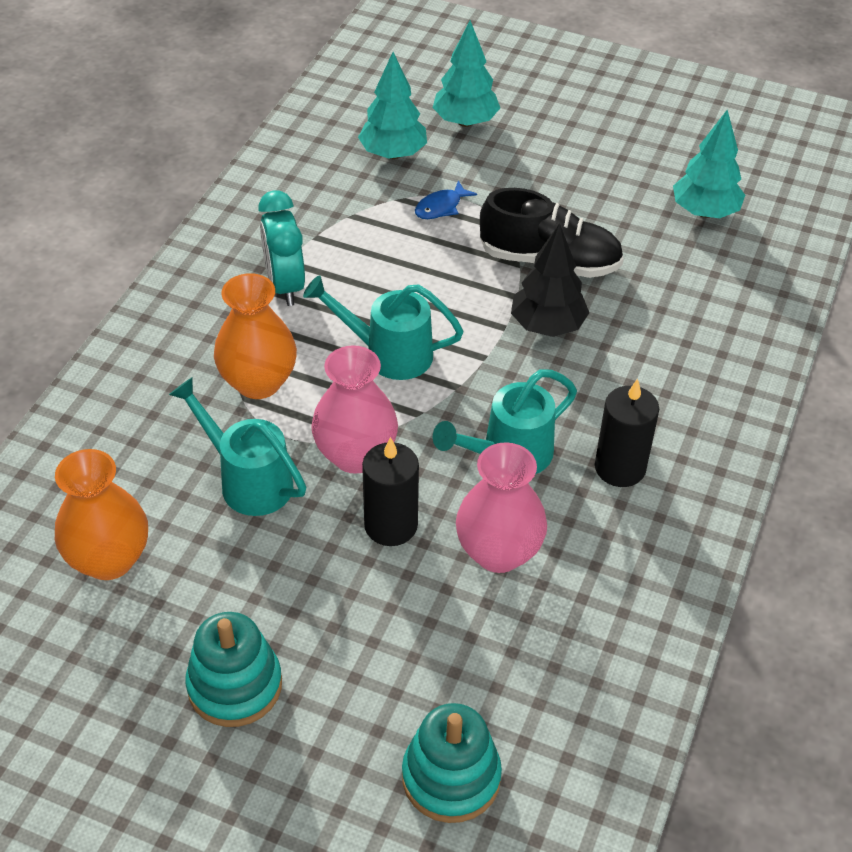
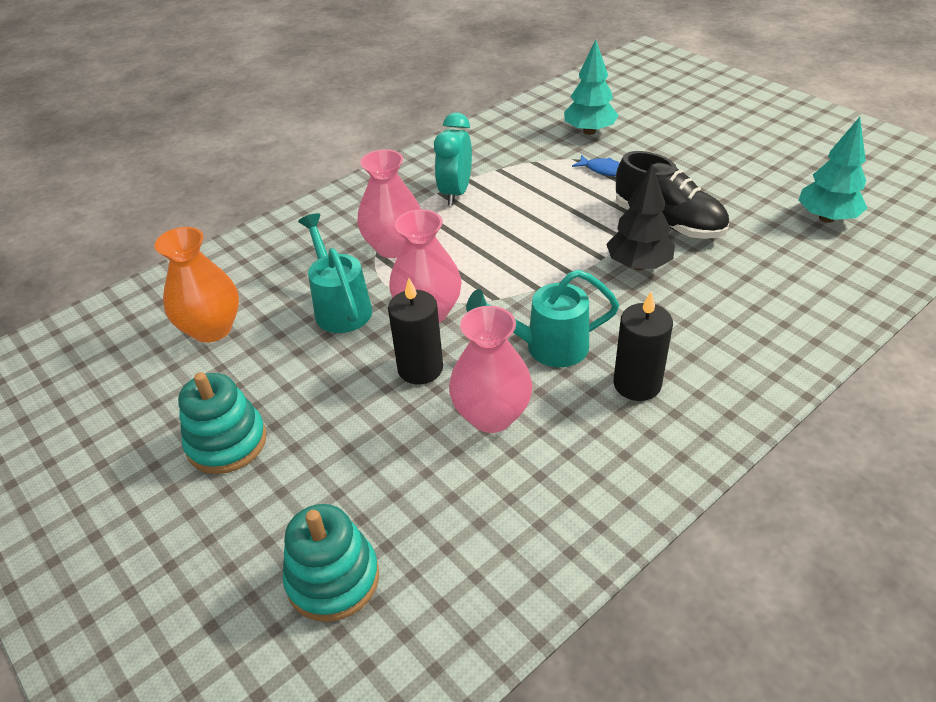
camera: 30 degrees right, 5 degrees down
orange vase [214,273,297,399] -> pink vase [357,149,420,258]
turquoise watering can [303,275,464,380] -> none
blue fish [415,181,477,219] -> blue fish turned 135 degrees counterclockwise [572,155,620,176]
turquoise tree [433,20,500,127] -> none

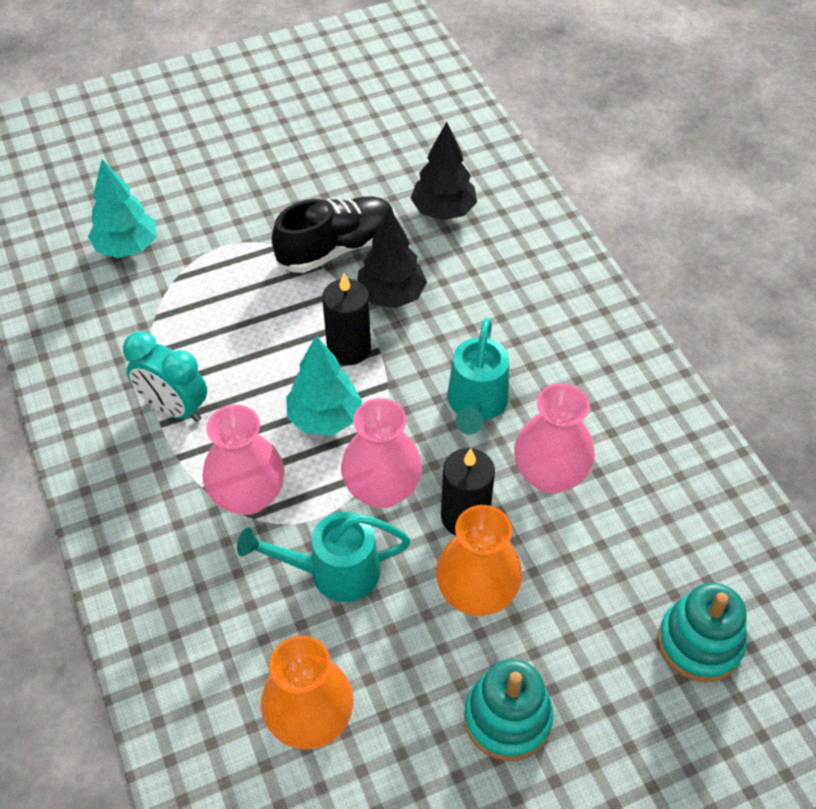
camera: 75 degrees left, 10 degrees up
blue fish [572,155,620,176] -> none
black candle [613,292,673,401] -> black candle moved to [322,273,371,365]
turquoise tree [798,117,868,223] -> turquoise tree moved to [286,335,362,435]
none -> black tree [410,122,477,220]
none -> orange vase [436,505,522,616]

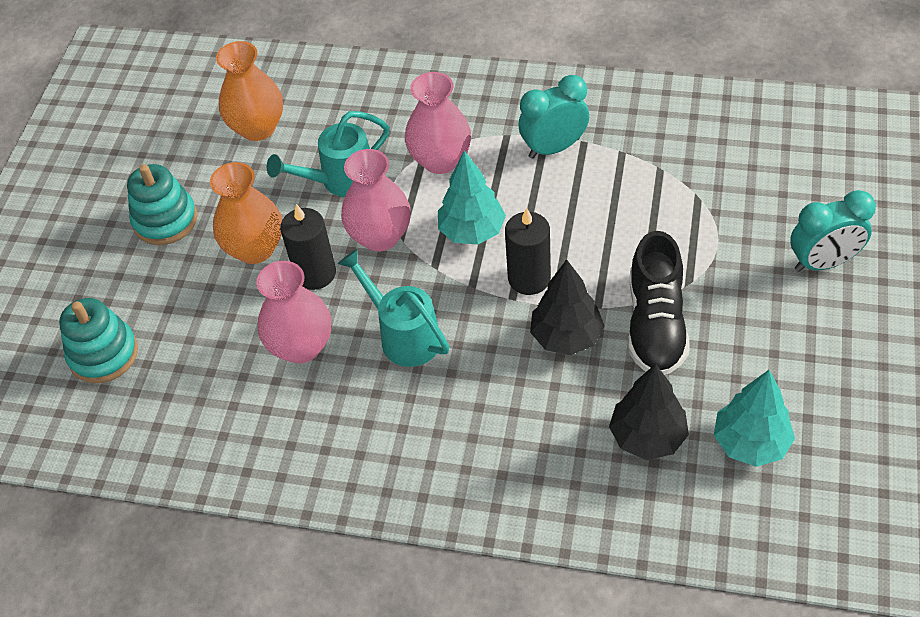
camera: 130 degrees right, 0 degrees up
turquoise tree [88,159,156,258] -> turquoise tree moved to [714,370,795,467]
turquoise watering can [237,512,411,602] -> turquoise watering can turned 150 degrees counterclockwise [266,111,390,197]
none -> turquoise clock [790,190,876,272]

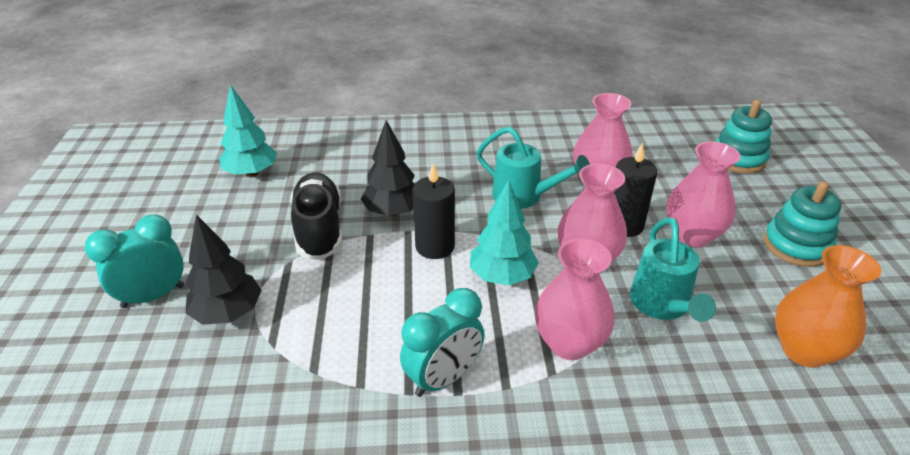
camera: 160 degrees right, 15 degrees down
orange vase [210,162,282,264] -> pink vase [666,141,741,247]
turquoise watering can [266,111,390,197] -> turquoise watering can turned 135 degrees clockwise [630,217,716,322]
black tree [609,364,689,460] -> black tree moved to [186,215,262,325]

